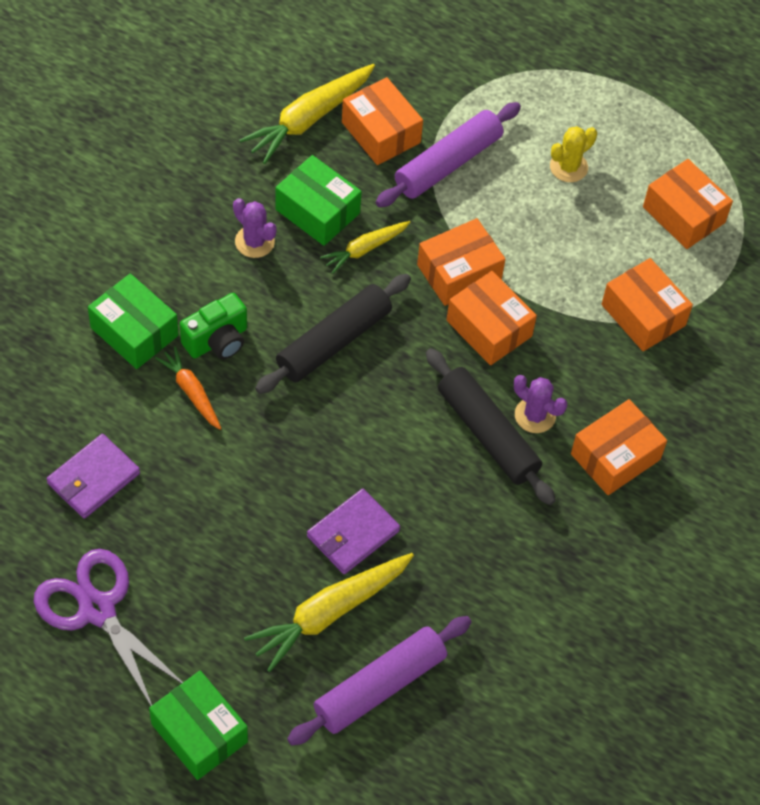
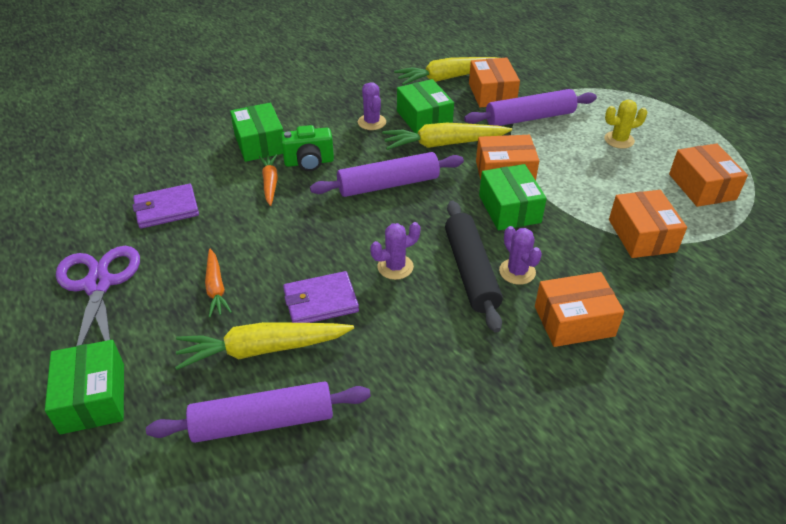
camera: 30 degrees right, 15 degrees down
black rolling pin [255,274,411,394] -> purple rolling pin [310,152,464,197]
yellow carrot [320,221,410,274] -> yellow carrot [382,123,512,150], size x1.71
orange box [447,271,537,365] -> green box [479,164,547,230]
none -> orange carrot [205,249,232,318]
none -> purple cactus [370,222,421,280]

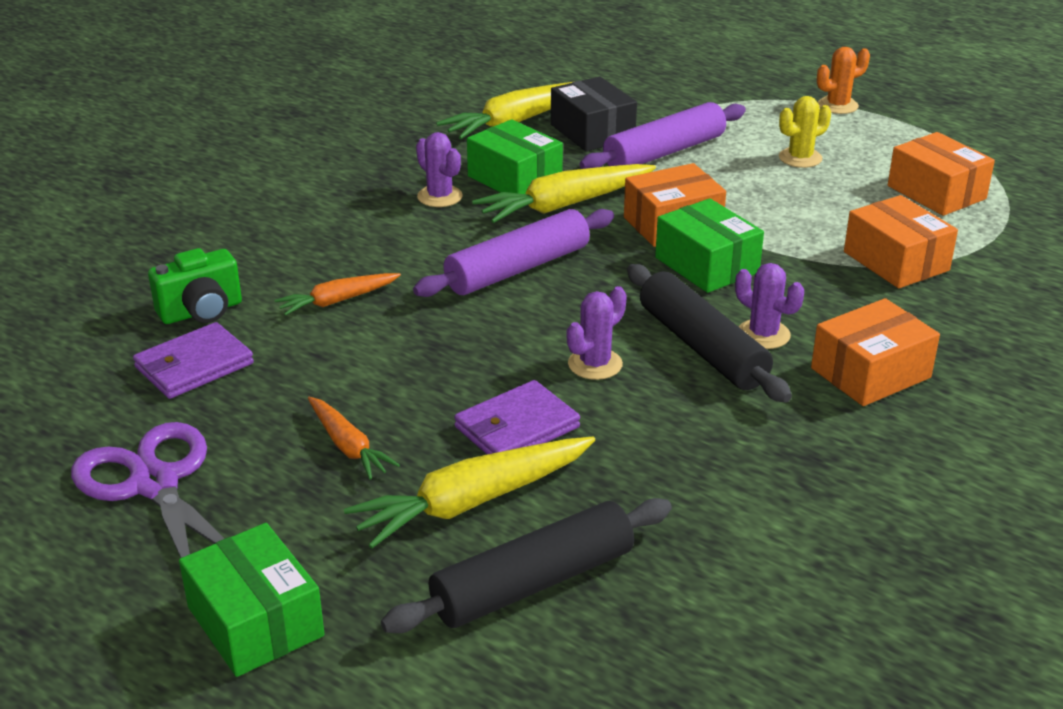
camera: 20 degrees left, 10 degrees down
purple rolling pin [146,381,371,443] -> black rolling pin [381,498,672,633]
green box [230,103,284,162] -> none
orange carrot [259,154,278,206] -> orange carrot turned 90 degrees counterclockwise [275,273,401,316]
green camera [281,125,334,171] -> green camera moved to [148,248,242,324]
orange box [469,57,520,107] -> black box [551,76,637,151]
none -> orange cactus [817,47,870,114]

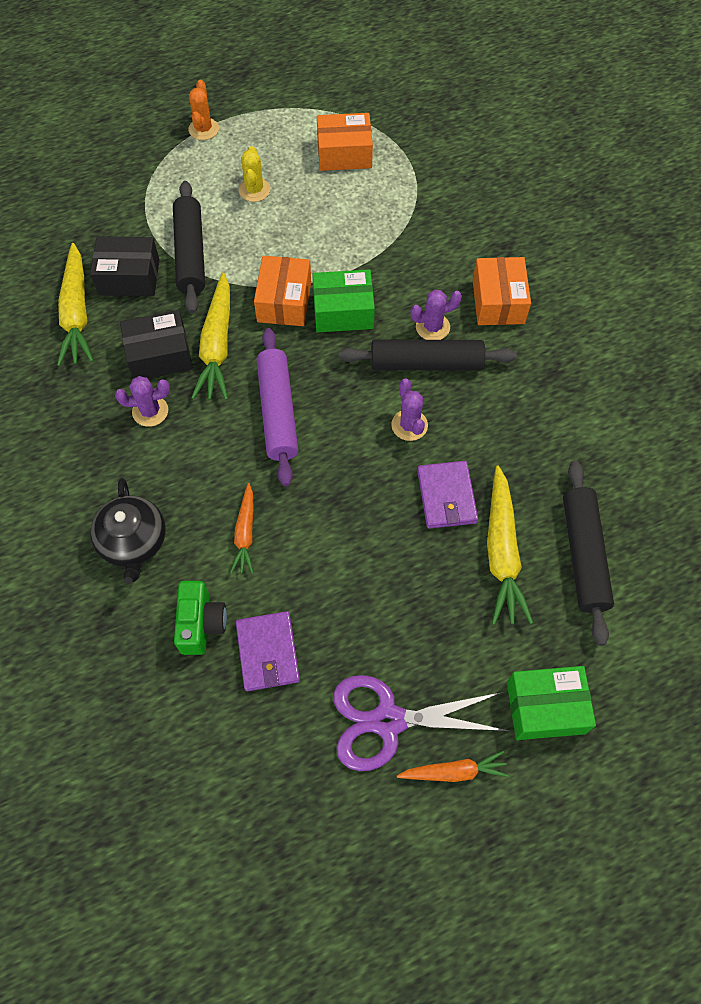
camera: 60 degrees left, 30 degrees up
orange carrot [308,397,400,480] -> orange carrot moved to [397,751,509,782]
green box [467,119,563,194] -> black box [120,310,193,379]
purple rolling pin [580,102,746,169] -> black rolling pin [173,181,205,314]
orange box [844,195,958,288] -> none
none -> black teapot [90,478,166,584]

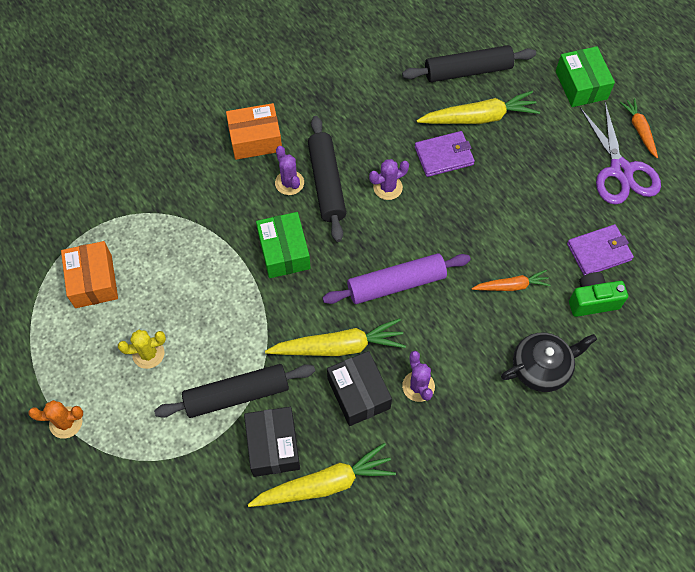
camera: 100 degrees left, 0 degrees up
orange box [254,256,311,326] -> none

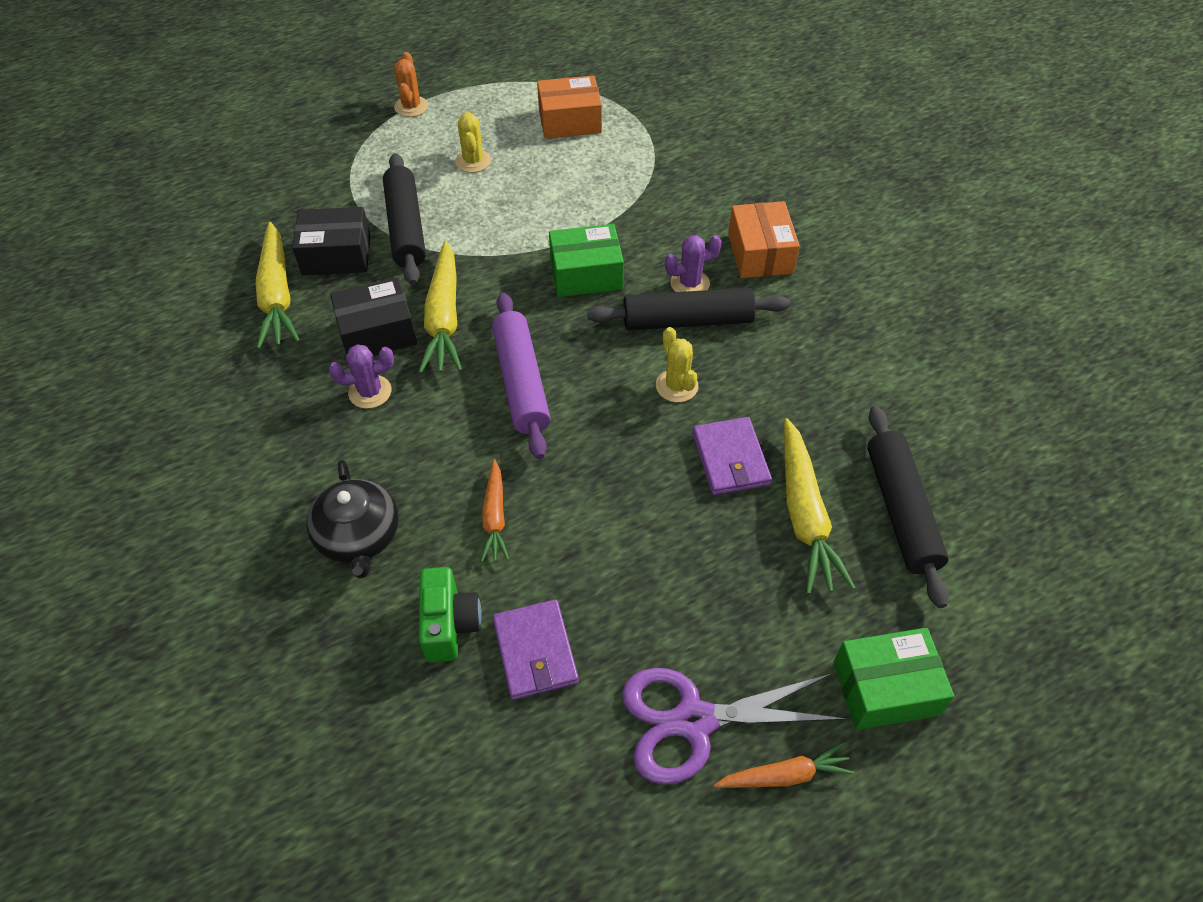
camera: 95 degrees right, 10 degrees down
purple cactus [369,159,409,200] -> yellow cactus [656,327,698,402]

